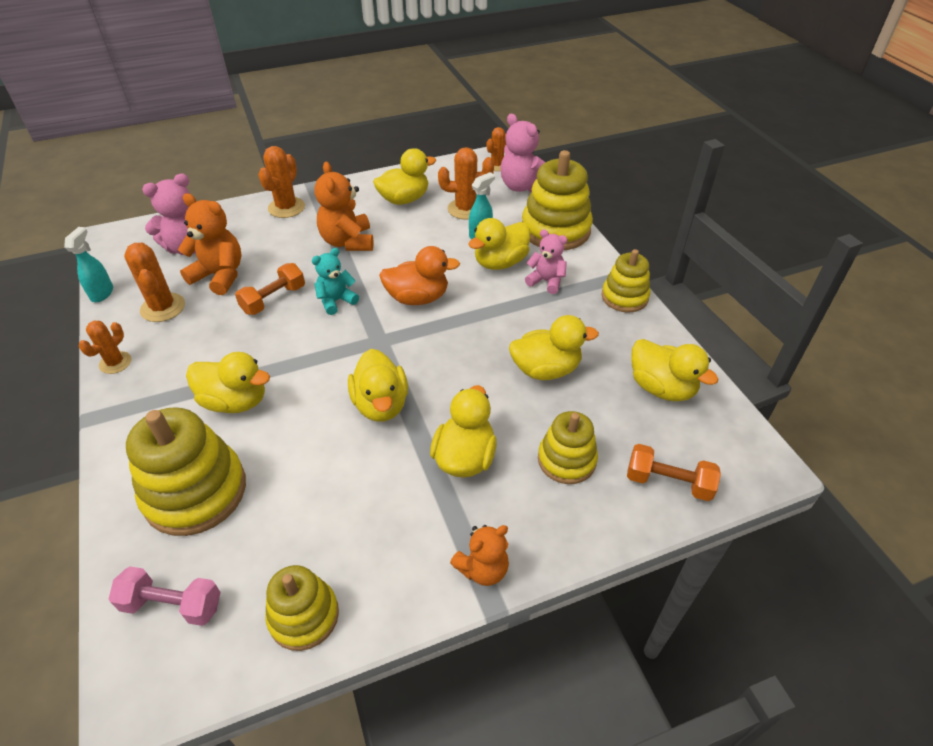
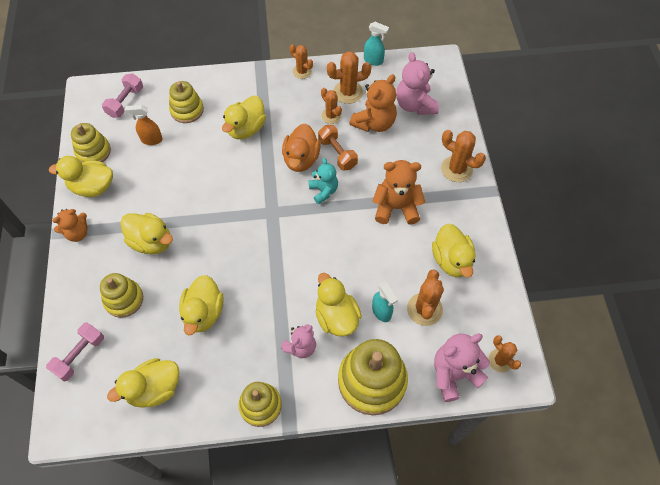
camera: 105 degrees right, 15 degrees up
yellow stacking toy [126,407,246,536] -> yellow stacking toy [169,81,204,123], size x0.60
yellow duck [348,349,408,422] -> yellow duck moved to [49,156,113,197]
orange duck [379,246,460,305] -> orange duck moved to [282,123,321,172]
orange teddy bear [450,525,509,586] -> orange teddy bear turned 105 degrees counterclockwise [52,209,88,242]
orange dumbbell [627,444,721,501] -> pink dumbbell [46,322,104,382]
none -> orange spray bottle [125,105,163,145]
none -> orange cactus [321,88,342,124]

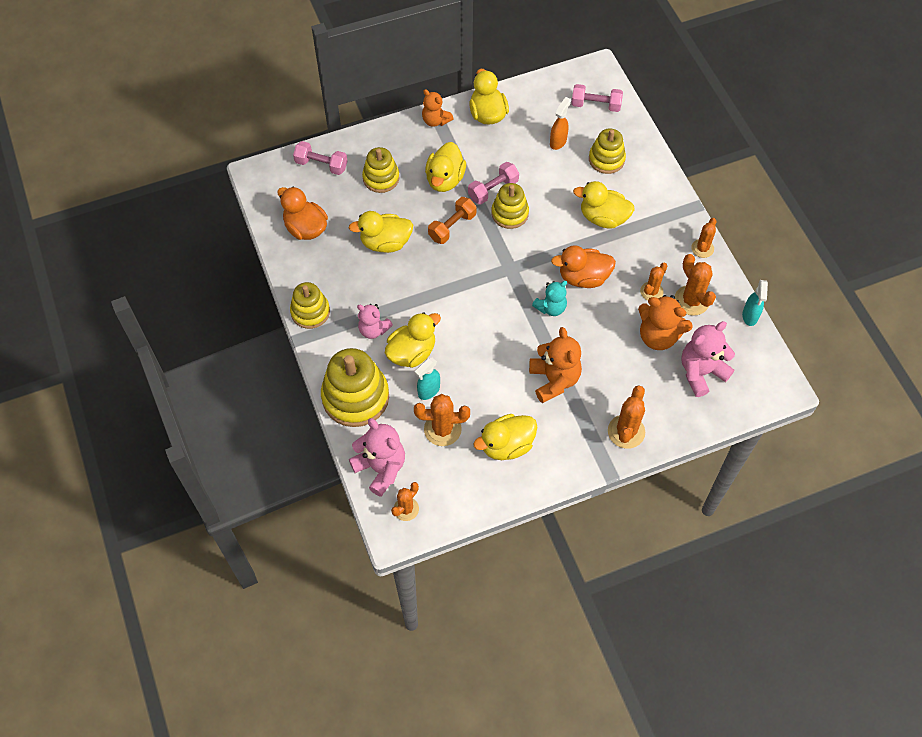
camera: 75 degrees right, 0 degrees up
yellow stacking toy [71,123,111,163] -> yellow stacking toy moved to [491,183,529,229]
yellow duck [107,358,179,408] -> orange duck [278,187,328,240]
orange spray bottle [125,105,163,145] -> orange spray bottle turned 45 degrees clockwise [550,97,571,150]
orange dumbbell [318,125,358,171] -> orange dumbbell moved to [428,197,477,244]
none -> pink dumbbell [468,162,519,204]

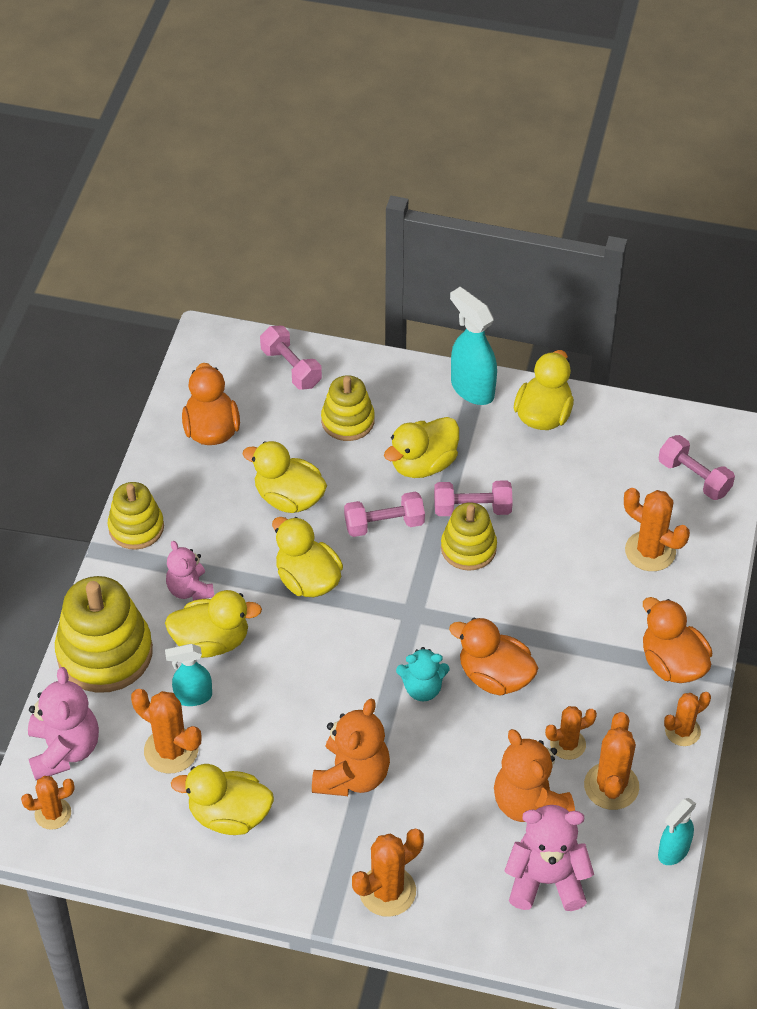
camera: 35 degrees right, 10 degrees down
orange teddy bear [422,89,453,127] -> turquoise spray bottle [450,287,497,405]
orange dumbbell [428,197,477,244] -> pink dumbbell [344,492,425,537]
orange spray bottle [550,97,571,150] -> none
yellow duck [573,181,635,228] -> yellow duck moved to [272,517,343,597]
yellow stacking toy [589,128,626,174] -> orange cactus [624,488,690,571]
none -> orange duck [643,597,712,683]

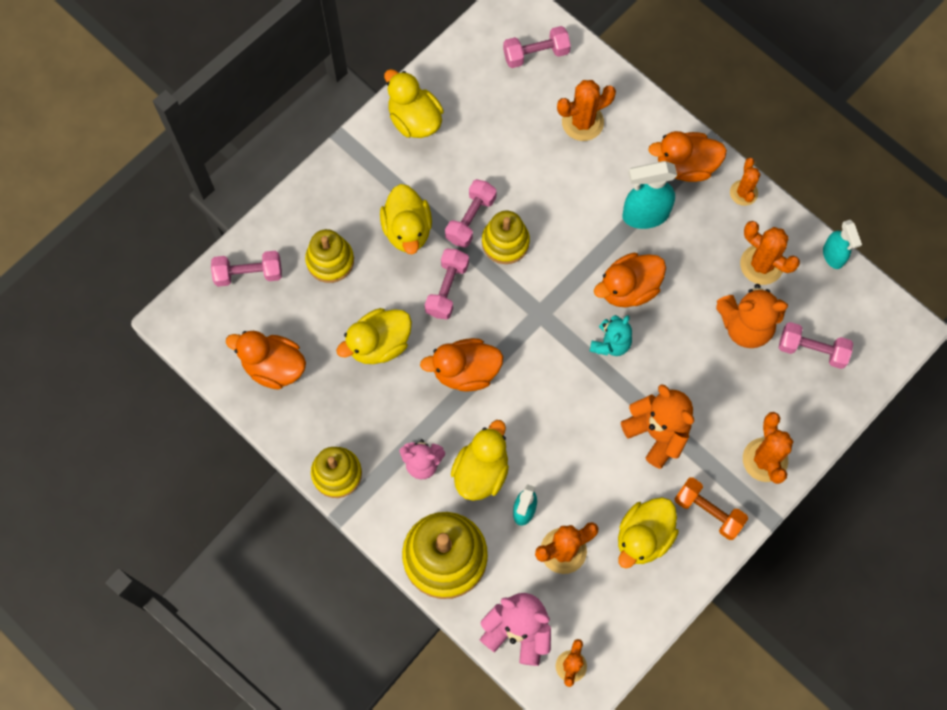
camera: 60 degrees left, 20 degrees up
yellow duck [272,517,343,597] -> orange duck [420,338,503,392]
turquoise spray bottle [450,287,497,405] -> turquoise spray bottle moved to [623,161,677,229]
pink teddy bear [504,805,594,911] -> pink dumbbell [779,322,853,369]
orange cactus [545,706,597,760] -> none
none -> orange dumbbell [674,477,748,540]

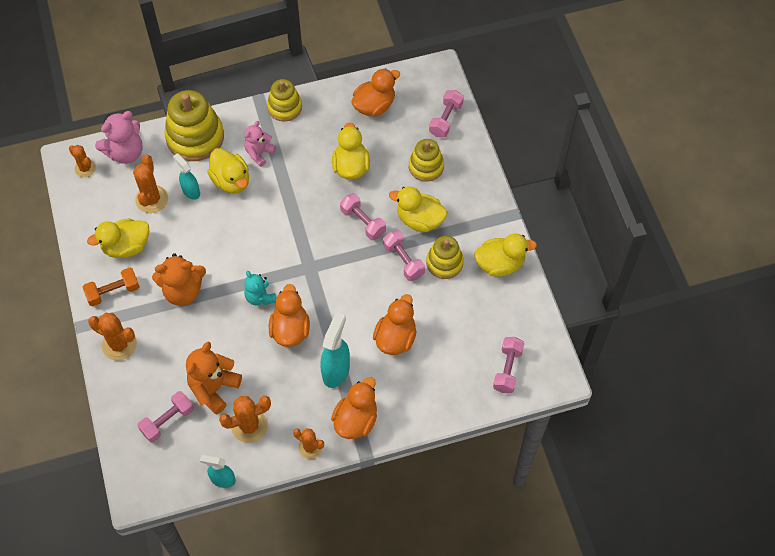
camera: 120 degrees right, 10 degrees down
orange duck [420,338,503,392] -> orange duck moved to [373,294,416,355]
yellow stacking toy [482,211,530,264] -> yellow stacking toy moved to [426,236,464,279]
orange cactus [557,80,616,141] -> none
yellow duck [618,497,679,568] -> yellow duck turned 90 degrees counterclockwise [87,218,149,258]

